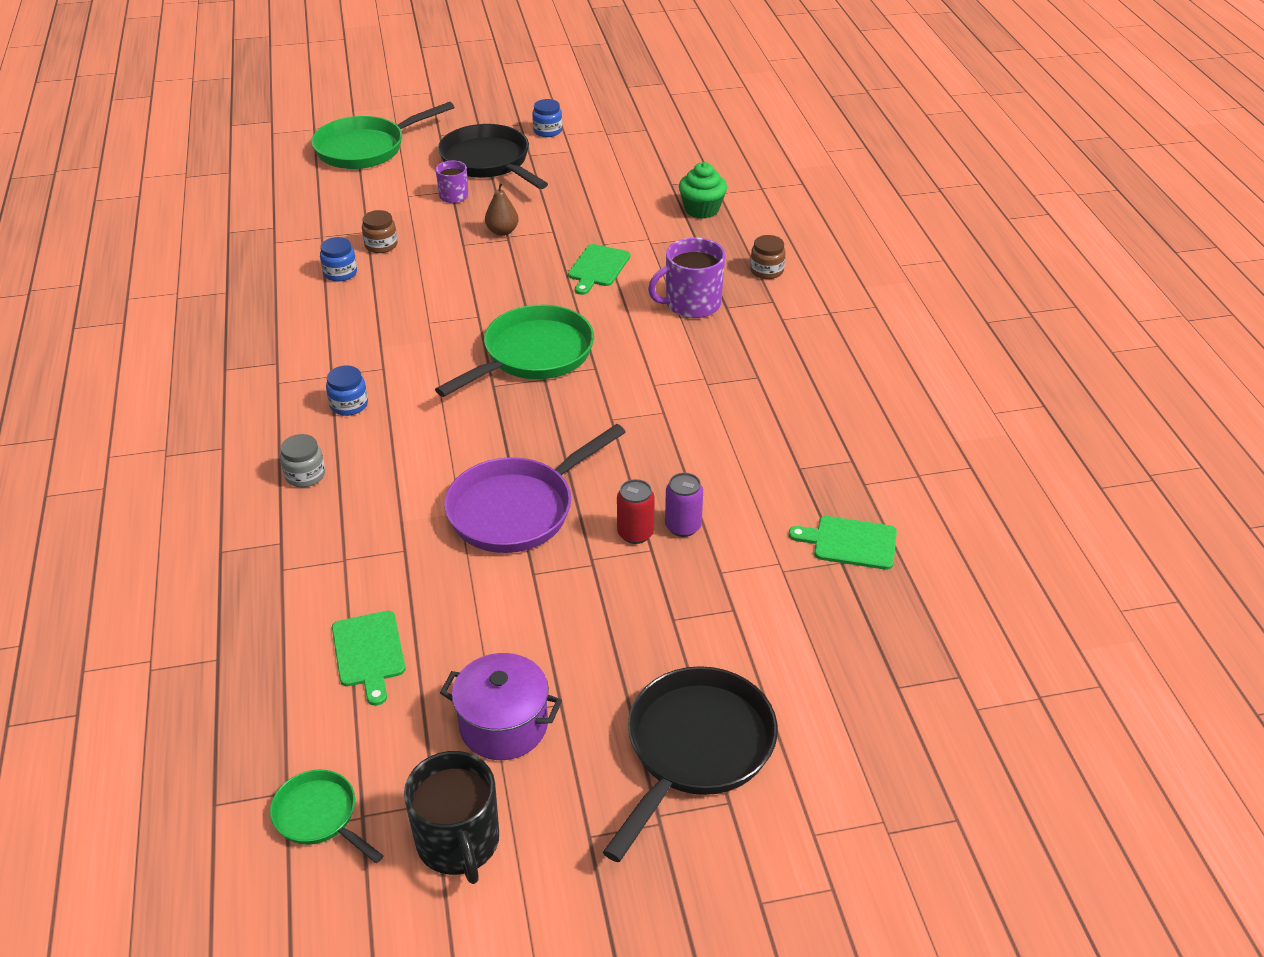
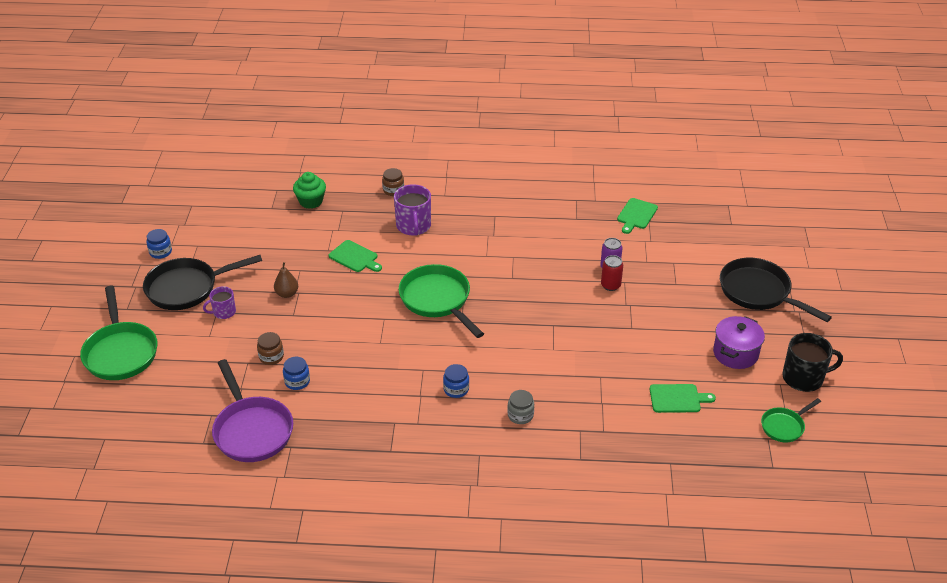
camera: 75 degrees left, 0 degrees up
purple pan [444,424,625,553] -> purple pan moved to [212,359,293,462]

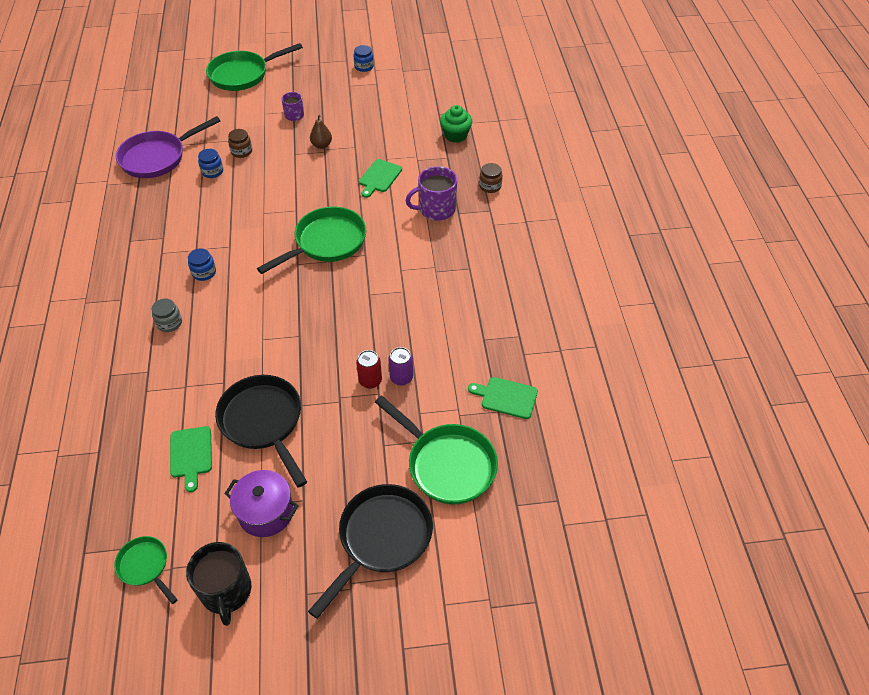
camera: 80 degrees right, 10 degrees up
black pan [143,255,262,310] -> black pan moved to [215,375,307,488]
none -> green pan [375,395,498,504]

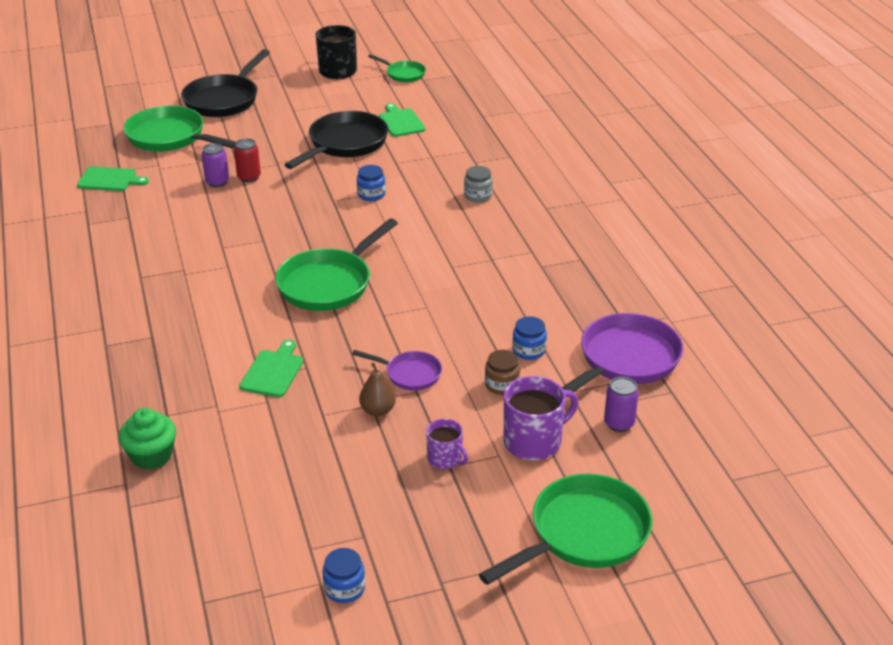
camera: 170 degrees right, 15 degrees down
blue jar [188,248,216,281] -> blue jar moved to [357,165,386,201]
black pan [215,375,307,488] -> black pan turned 105 degrees counterclockwise [284,111,388,169]
purple pot [224,470,299,537] -> none
purple mug [406,166,457,221] -> purple mug moved to [504,376,578,461]
brown jar [479,163,502,193] -> none
none -> purple pan [352,350,442,391]
none -> purple can [604,377,639,432]

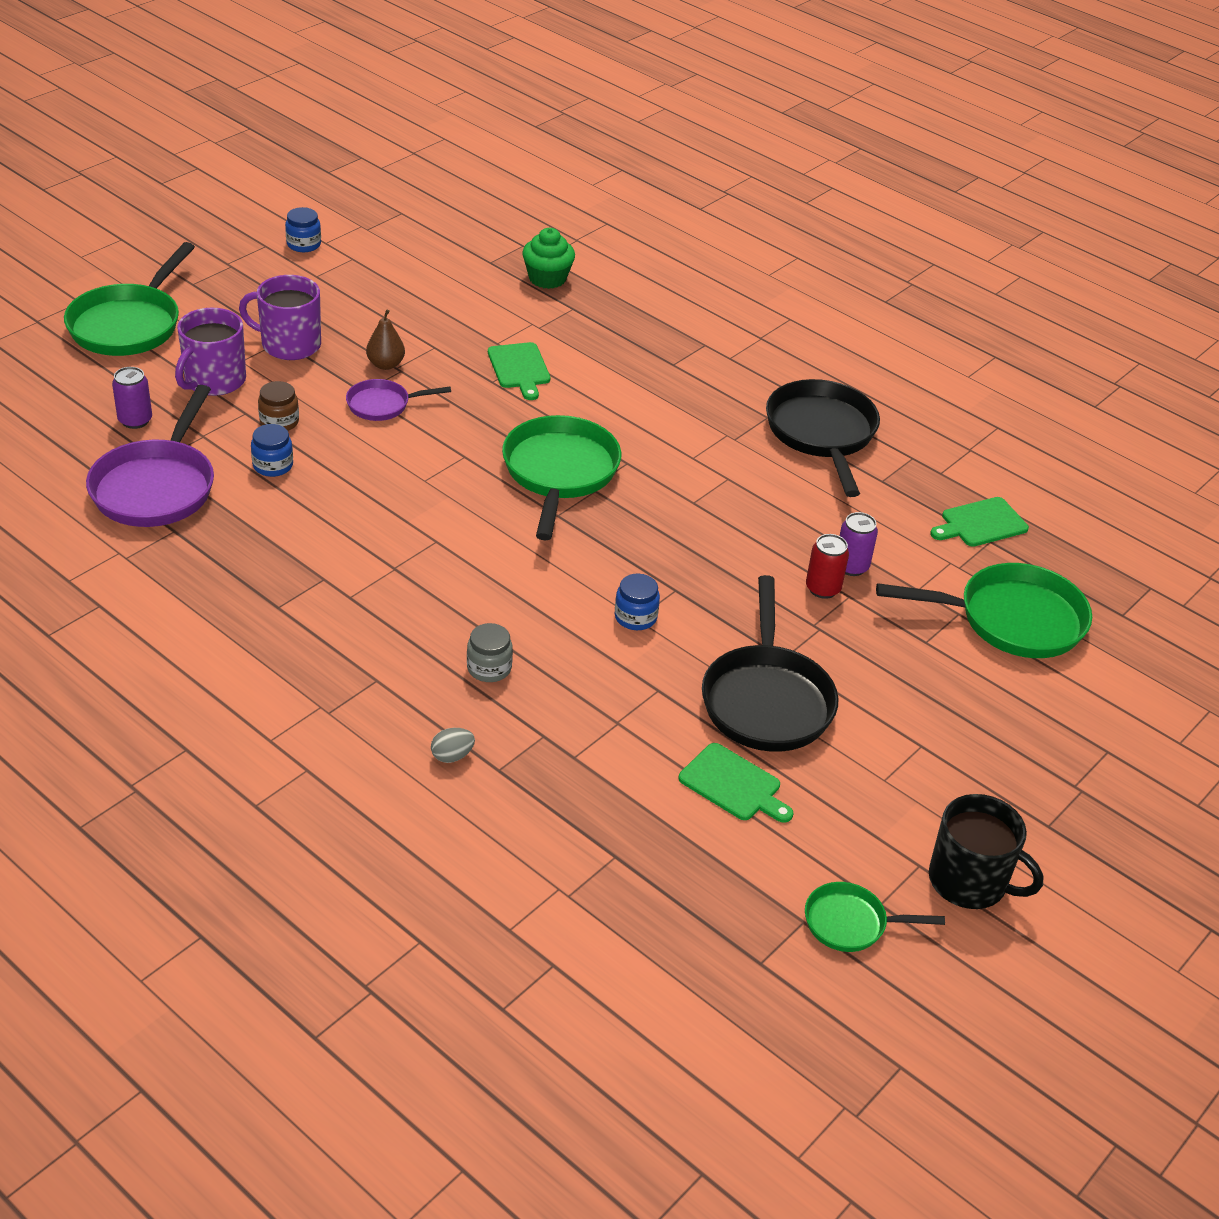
camera: 145 degrees right, 5 degrees up
black pan [181,49,270,117] -> black pan moved to [766,379,880,497]
purple mug [426,419,468,469] -> purple mug [239,275,321,360], size x1.69
none -> grey egg [431,728,475,763]

